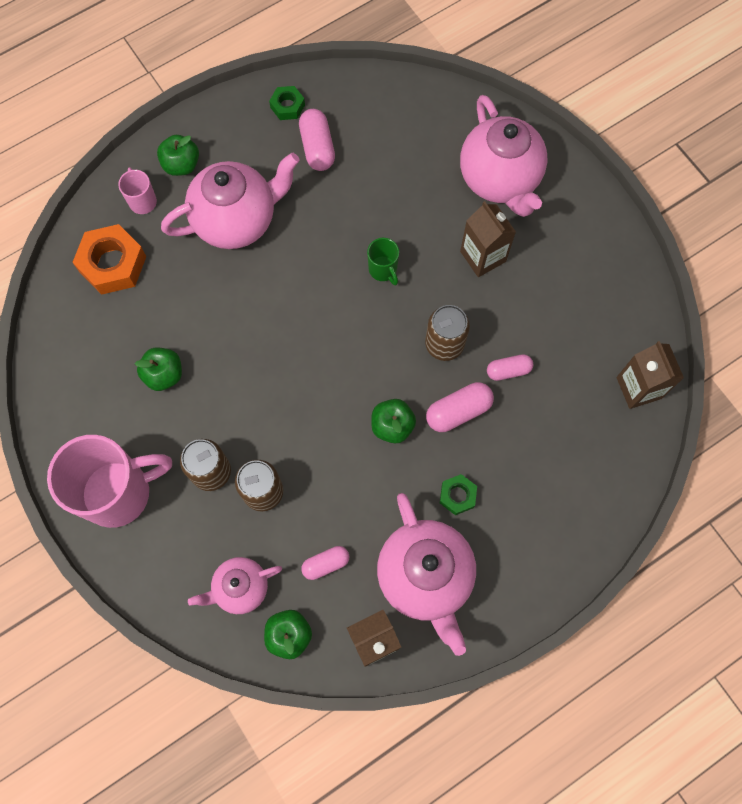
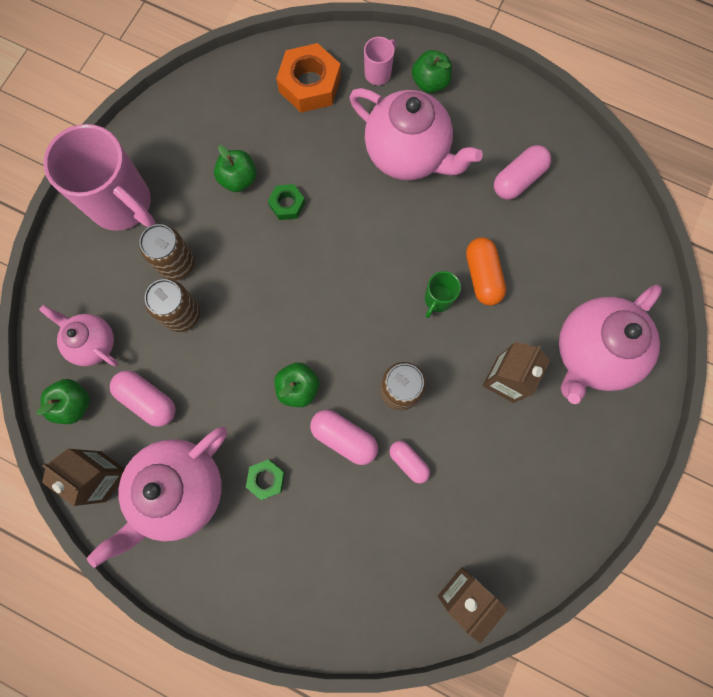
camera: 60 degrees right, 5 degrees up
green nut [269,86,305,120] -> green nut moved to [268,184,305,220]
pink capsule [301,546,349,580] -> pink capsule [110,370,176,427], size x1.51
none -> orange capsule [466,237,506,306]

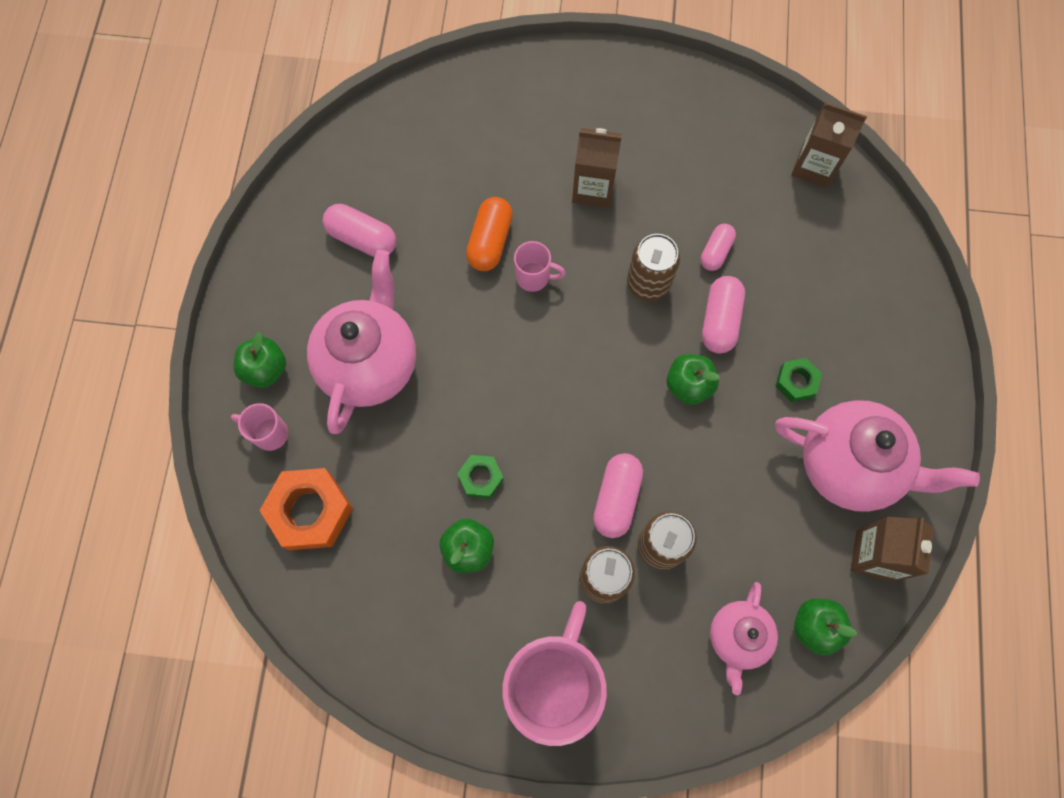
camera: 110 degrees left, 5 degrees down
pink capsule [110,370,176,427] -> pink capsule moved to [593,453,643,538]
green mug [425,271,461,318] -> pink mug [514,241,566,292]
orange capsule [466,237,506,306] -> orange capsule turned 45 degrees counterclockwise [466,197,513,271]
pink teapot [559,285,662,404] -> none

